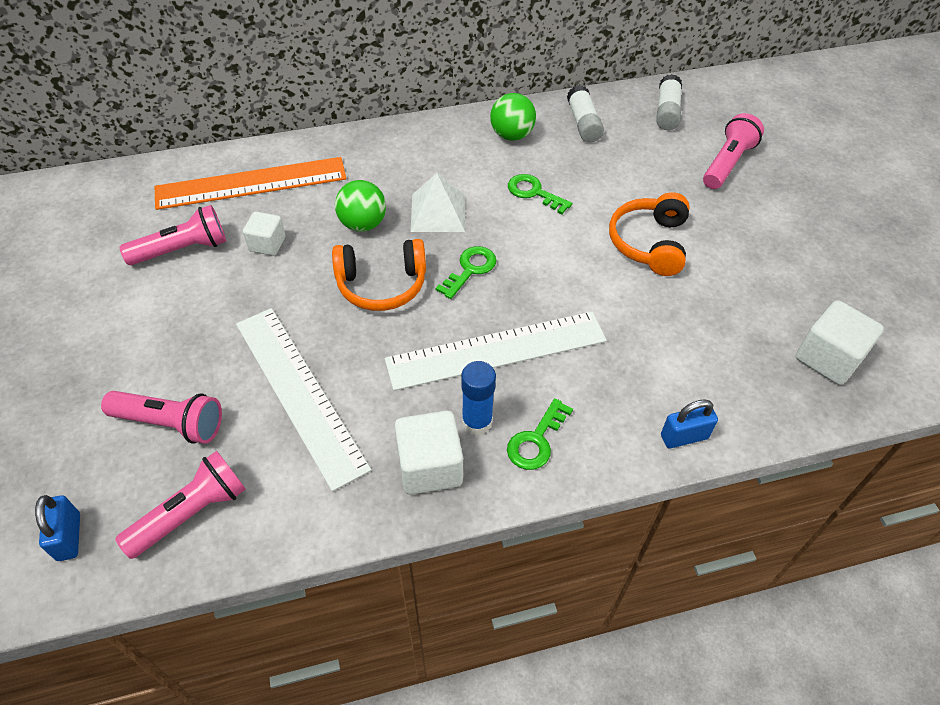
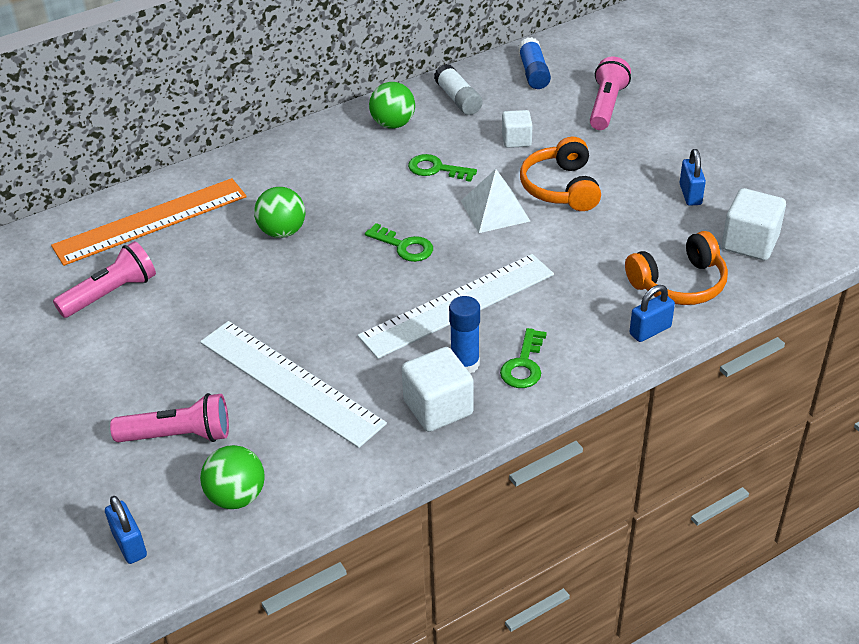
camera: 15 degrees left, 10 degrees down
pink flashlight [115,451,246,559] -> green ball [200,445,265,509]
white cube [243,212,285,256] -> white cube moved to [502,110,533,148]
orange headphones [332,239,426,311] -> orange headphones moved to [625,231,728,305]
white pyramid [411,173,465,232] -> white pyramid moved to [461,169,530,233]
green key [436,246,497,299] -> green key turned 105 degrees clockwise [365,223,433,262]
white glue stick [656,74,682,130] -> blue glue stick [518,37,551,89]
none -> blue padlock [679,149,706,206]

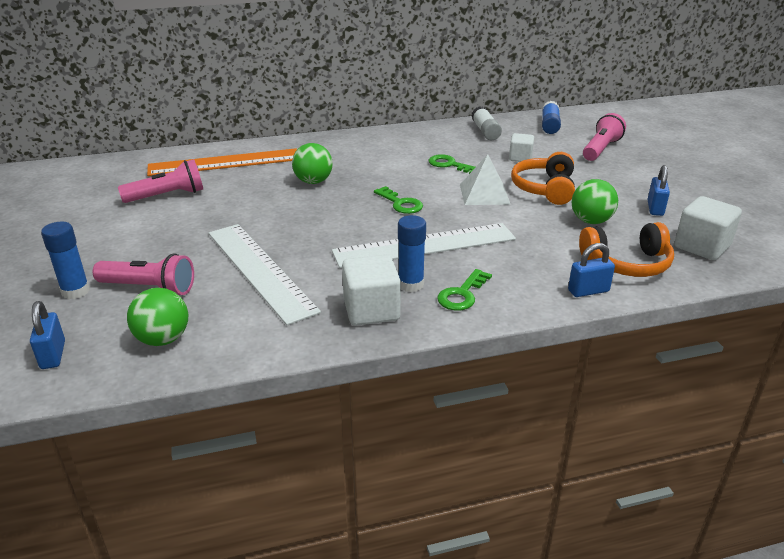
camera: 15 degrees right, 10 degrees down
green ball [369,82,415,129] -> green ball moved to [572,179,618,224]
none -> blue glue stick [41,222,90,299]

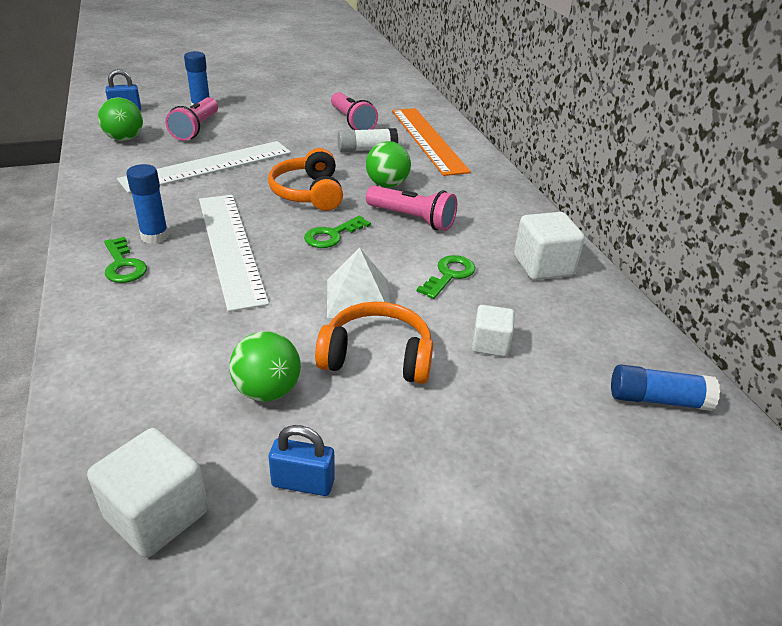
camera: 85 degrees right, 5 degrees up
white cube [342,255,401,326] -> white cube moved to [514,212,585,280]
green key [437,269,492,311] -> green key turned 150 degrees counterclockwise [104,237,147,283]
white glue stick [472,106,502,140] -> white glue stick moved to [337,128,398,152]
blue padlock [568,243,615,297] -> none
orange headphones [579,222,674,277] -> orange headphones moved to [268,148,343,211]
pink flashlight [583,113,626,161] -> pink flashlight moved to [366,186,457,231]

